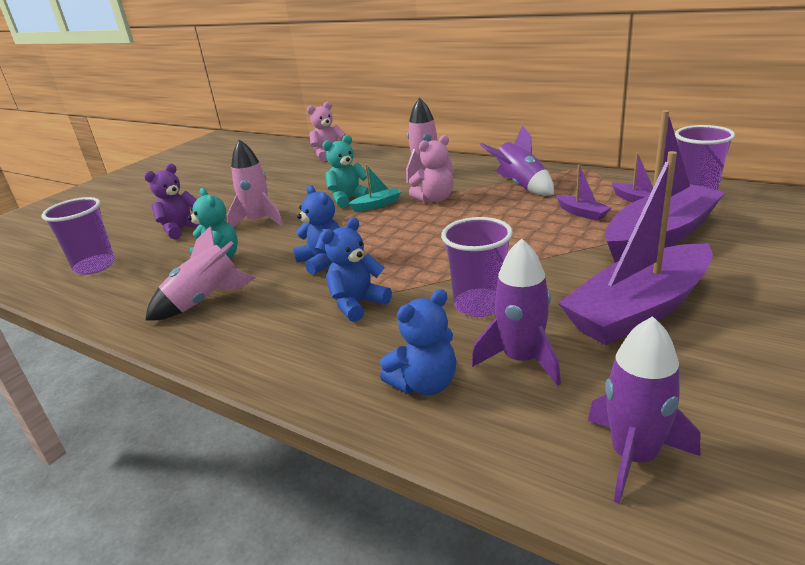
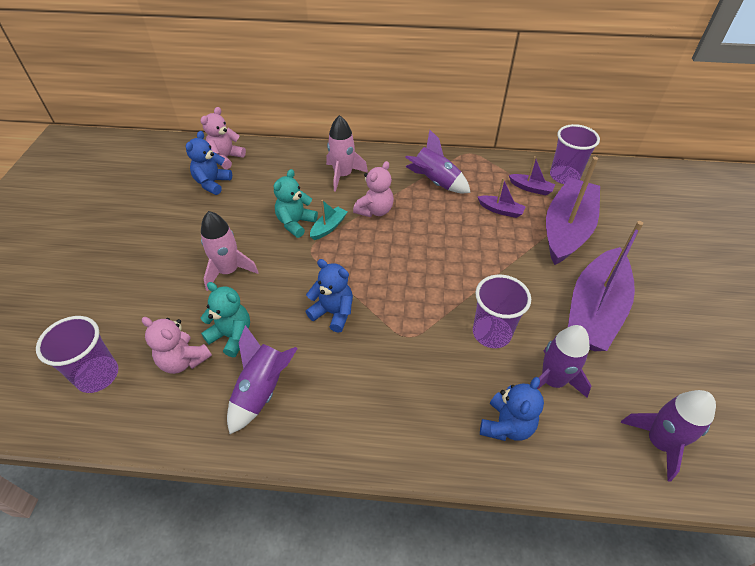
camera: 30 degrees left, 20 degrees up
purple teddy bear [144,164,199,240] -> none
pink rocket [145,226,257,321] -> purple rocket [227,325,298,434]
blue teddy bear [321,218,392,322] -> blue teddy bear moved to [186,131,232,195]
none -> pink teddy bear [142,317,212,374]

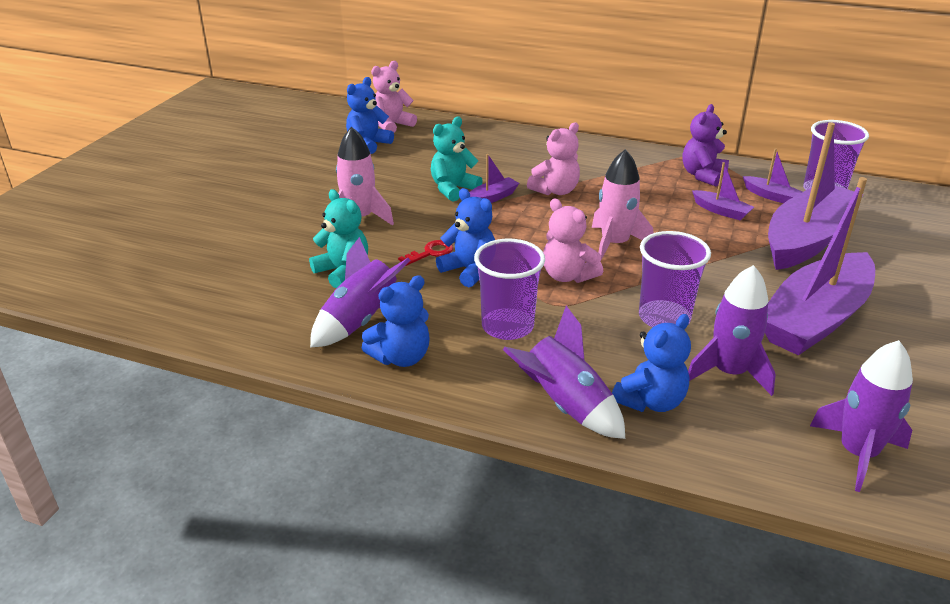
camera: 15 degrees right, 15 degrees down
purple cup [36,316,118,393] -> purple cup moved to [474,239,545,340]
pink teddy bear [142,317,212,374] -> pink teddy bear moved to [543,198,603,283]
turquoise boat [310,200,347,240] -> purple boat [469,154,519,203]
pink rocket [326,115,368,192] -> pink rocket moved to [592,149,653,262]
purple rocket [405,130,471,193] -> purple rocket moved to [502,306,625,439]
none -> blue teddy bear [362,275,430,367]
none -> red key [398,240,453,266]
none -> purple teddy bear [682,104,729,186]

